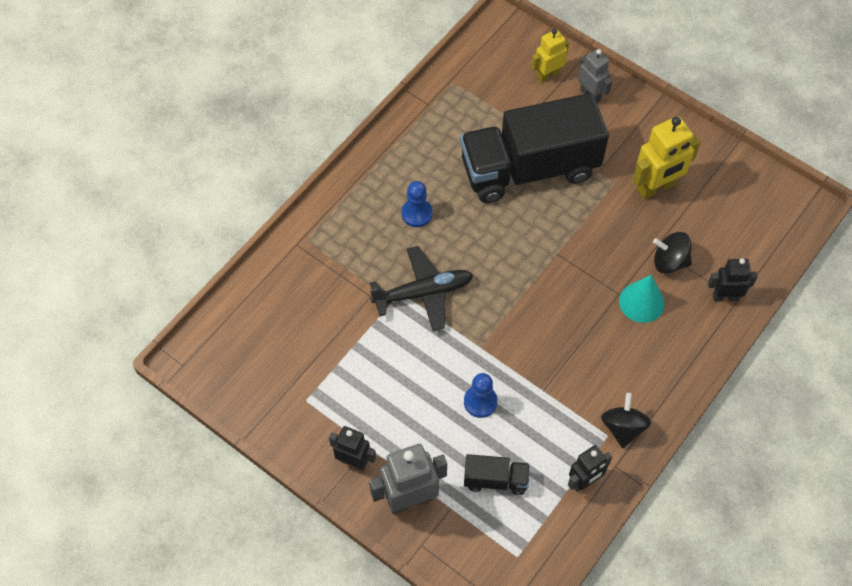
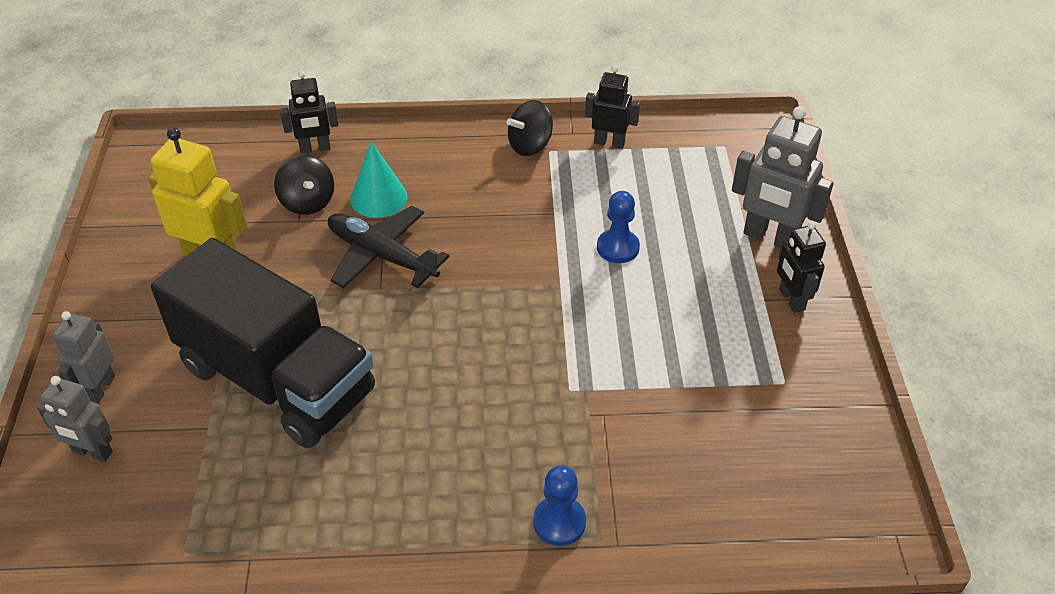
camera: 130 degrees left, 15 degrees down
black plane [370,246,473,331] -> black plane moved to [328,206,450,288]
blue pawn [401,181,433,227] -> blue pawn moved to [533,465,586,546]
black truck [464,454,530,495] -> none
yellow robot [531,29,569,83] -> grey robot [37,376,113,462]
black robot [708,258,757,302] -> black robot turned 60 degrees counterclockwise [280,71,338,153]

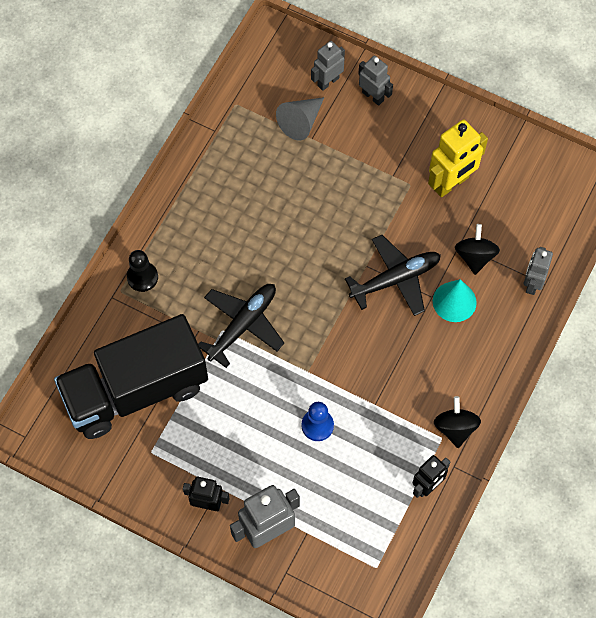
camera: 120 degrees right, 20 degrees up
black truck [151,238,375,448] -> black truck moved to [54,314,208,439]
black spinning top [274,155,334,215] -> black spinning top turned 90 degrees clockwise [455,224,500,275]
black robot [280,71,338,153] -> grey robot [524,247,553,295]
blue pawn [533,465,586,546] -> black pawn [127,250,158,292]
none -> black plane [198,284,284,368]
none -> grey cone [276,97,324,141]

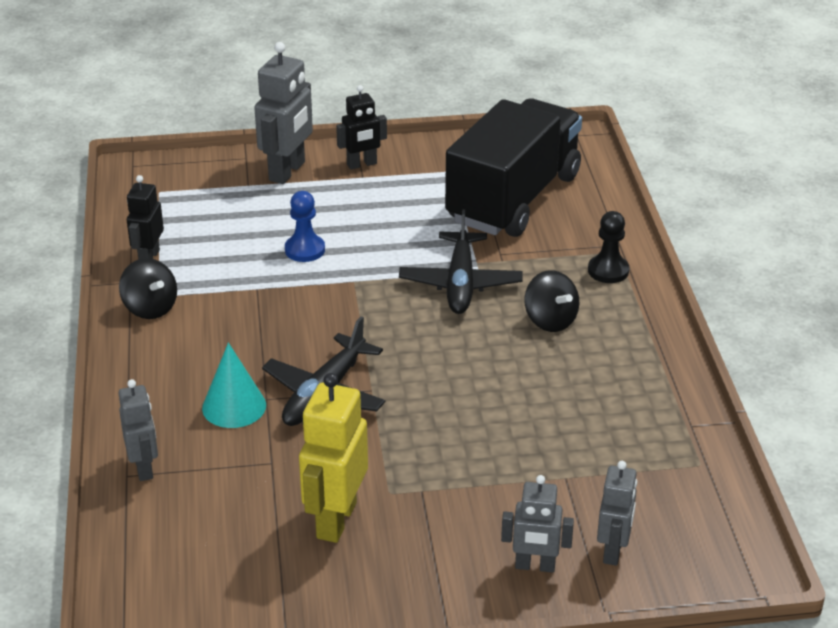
camera: 145 degrees right, 30 degrees down
grey cone [276,97,324,141] -> none
black spinning top [455,224,500,275] -> black spinning top moved to [524,270,579,332]

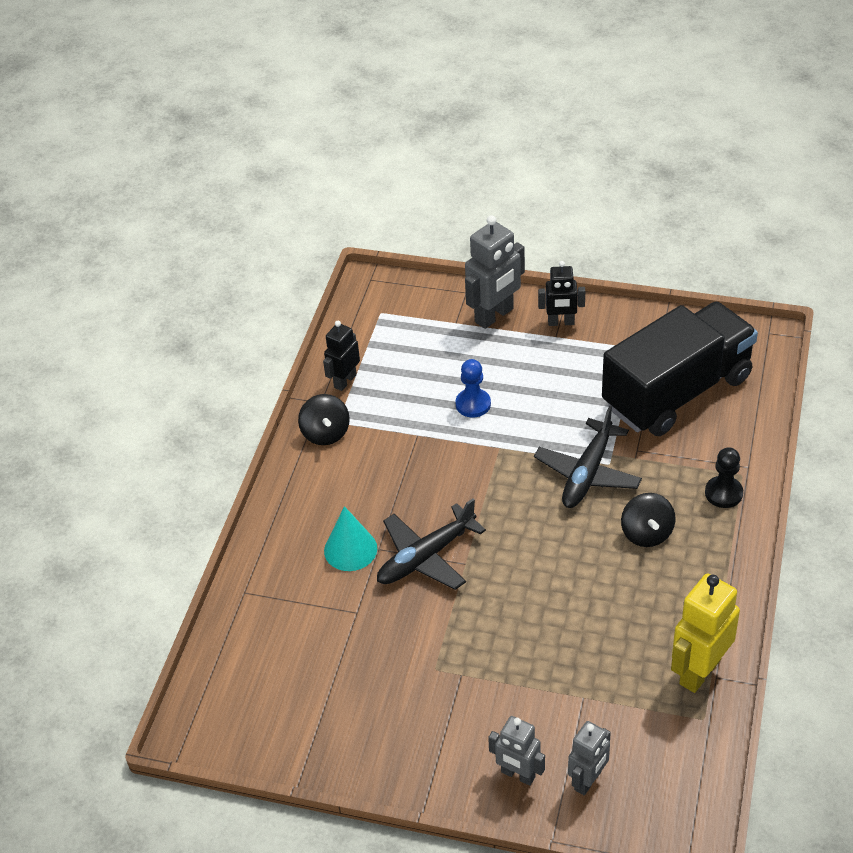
camera: 25 degrees right, 10 degrees up
grey robot [119,379,158,481] -> none
yellow robot [299,373,368,543] -> yellow robot moved to [671,573,740,693]

